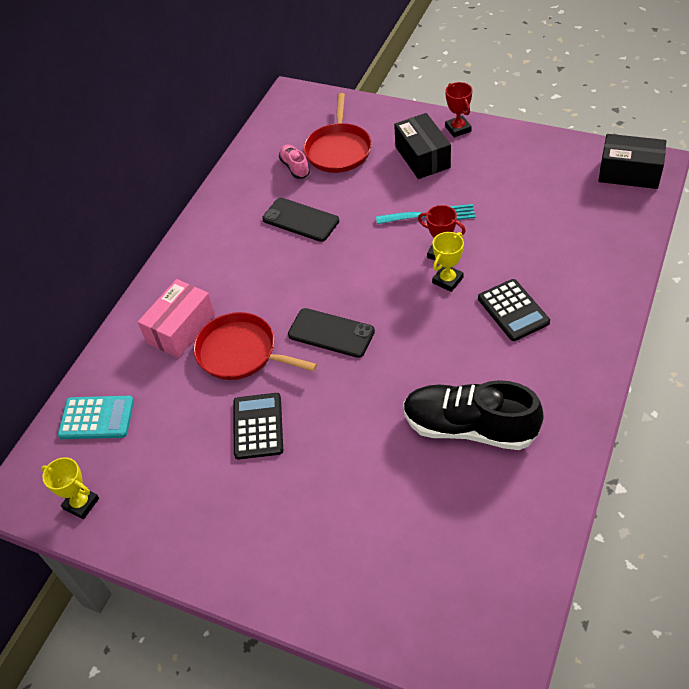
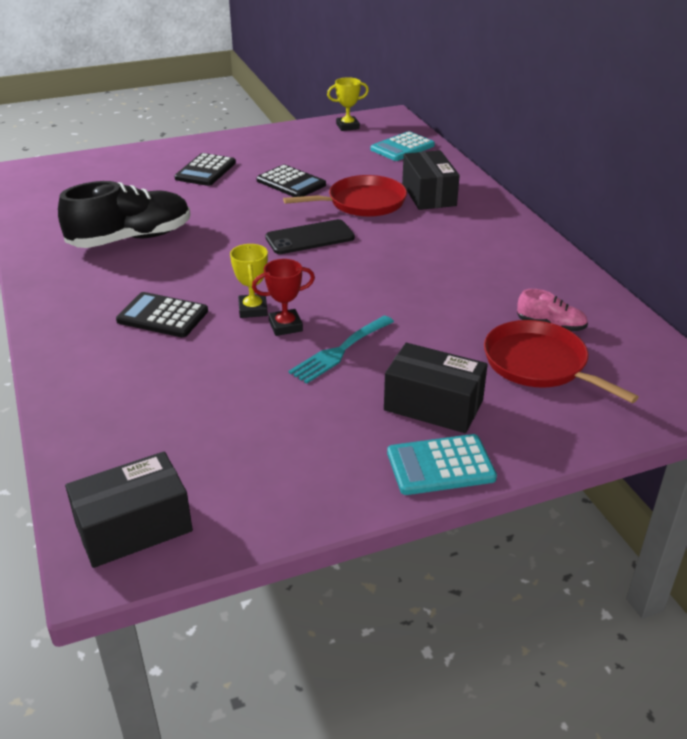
camera: 130 degrees right, 15 degrees down
pink box [138,279,215,358] -> black box [402,150,460,210]
black phone [262,198,339,242] -> none
red trophy [445,82,472,138] -> turquoise calculator [387,434,497,495]
none -> black calculator [174,153,236,186]

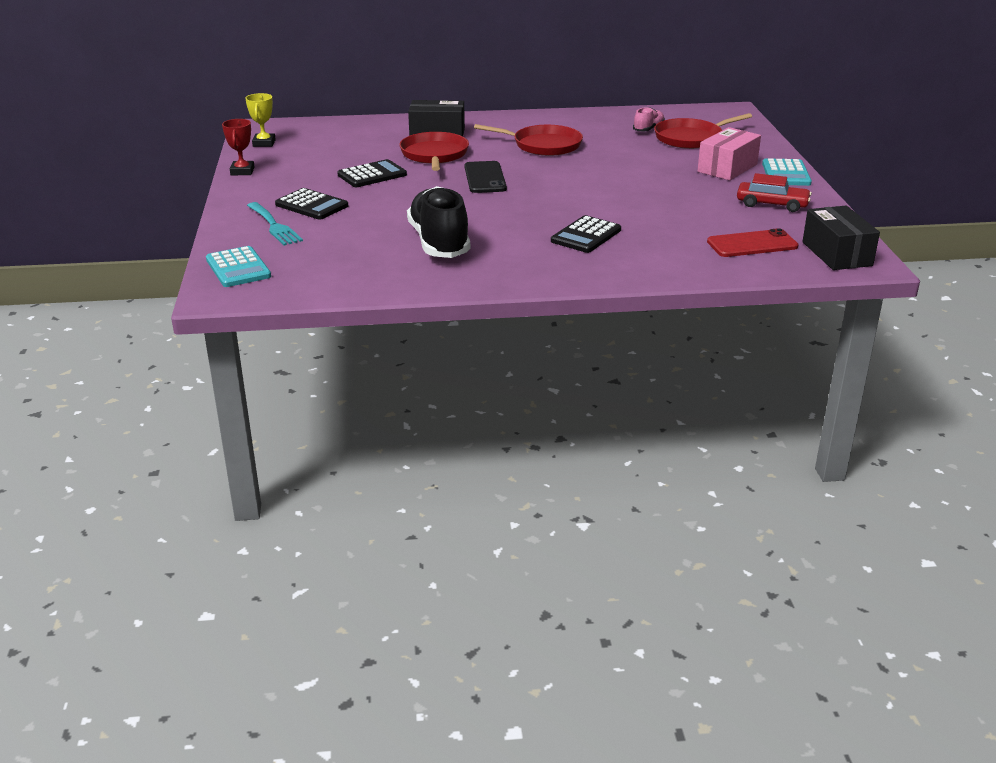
camera: 75 degrees left, 5 degrees down
yellow trophy [230,244,268,318] -> none
red trophy [252,259,315,336] -> red trophy moved to [222,119,255,175]
turquoise fork [289,316,394,383] -> turquoise fork moved to [247,202,303,246]
turquoise calculator [370,131,435,161] -> turquoise calculator moved to [206,246,271,287]
black box [384,343,488,433] -> pink box [698,127,761,180]
none -> red pan [474,124,583,156]
none -> red phone [707,228,799,257]
none -> red car [737,173,812,212]

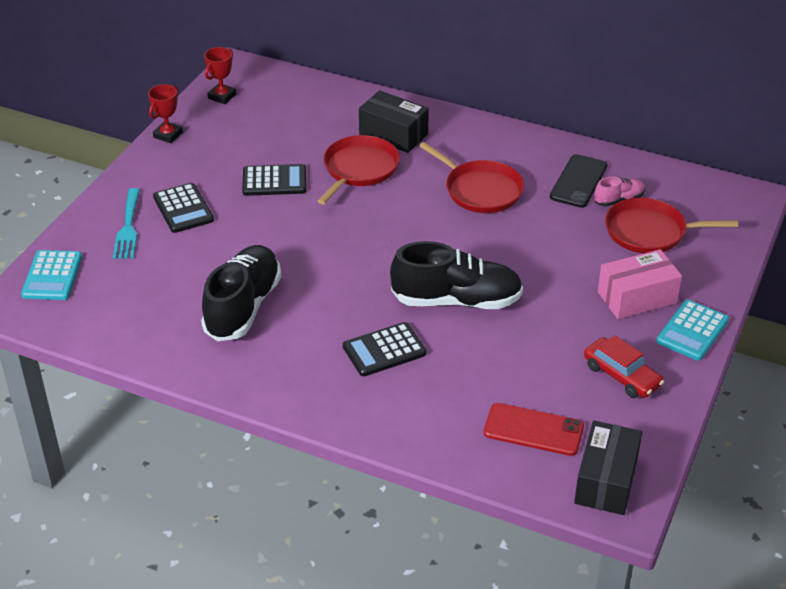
camera: 30 degrees right, 10 degrees up
yellow trophy [245,93,276,147] -> red trophy [204,47,236,104]
black phone [464,161,507,193] -> black phone moved to [550,154,607,208]
none -> black shoe [390,241,523,309]

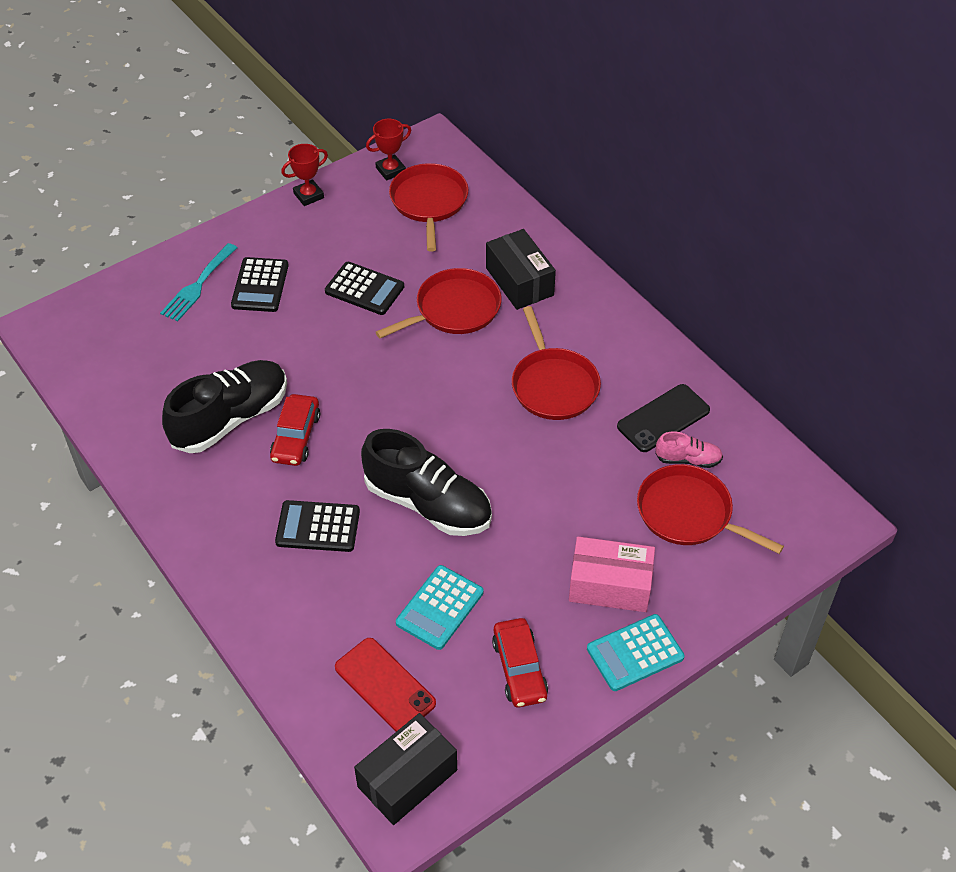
camera: 30 degrees right, 10 degrees up
turquoise calculator [21,250,82,300] -> turquoise calculator moved to [396,565,483,650]
none -> red car [270,394,320,466]
none -> red pan [389,163,468,252]

